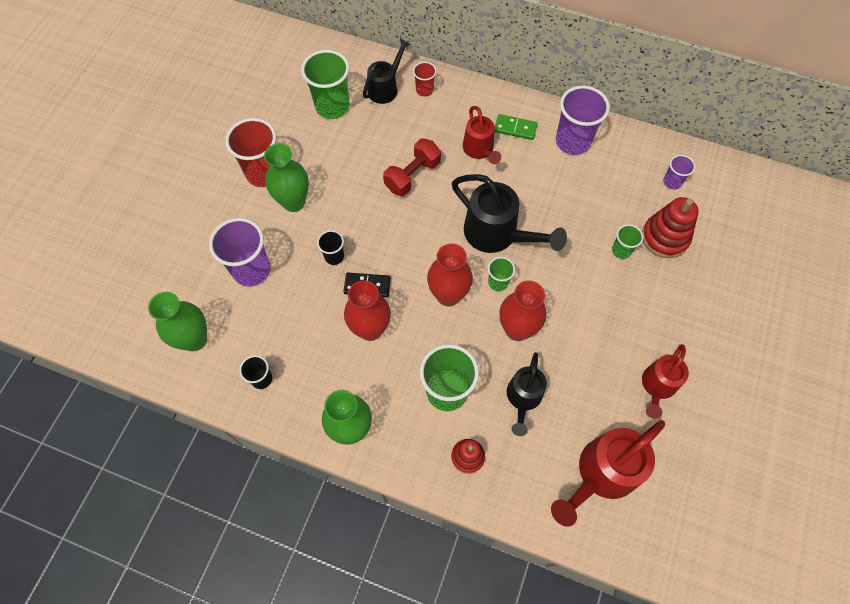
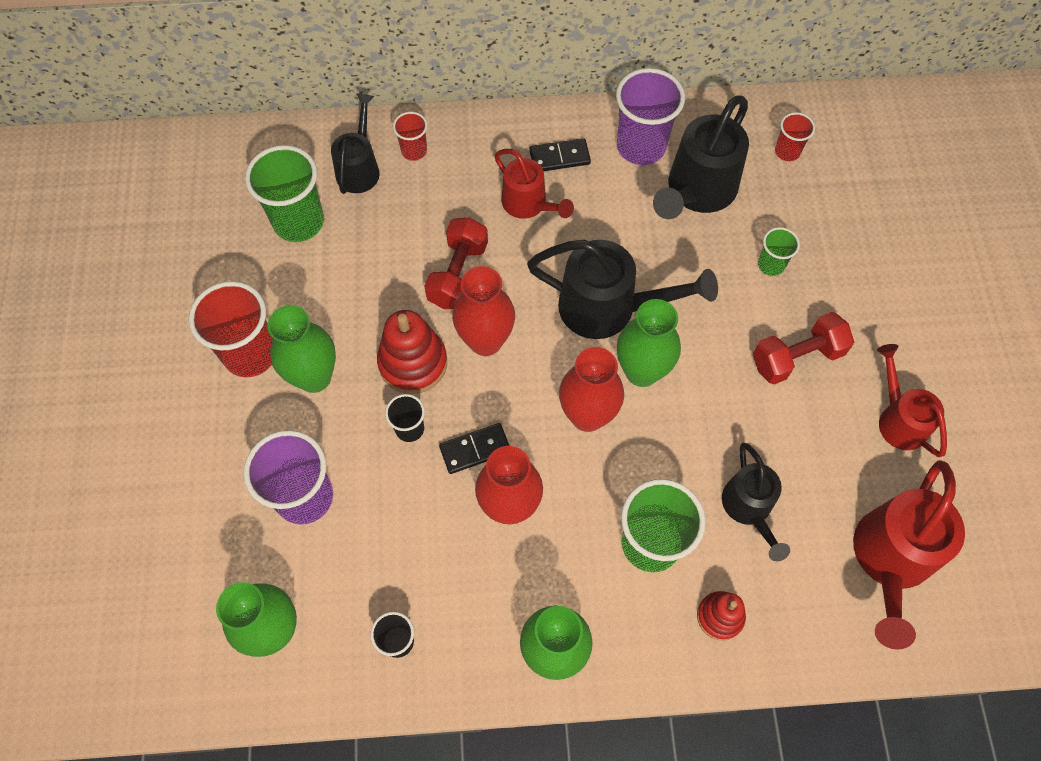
camera: 25 degrees left, 0 degrees up
green cup [488,257,515,291] -> green vase [617,299,681,387]
green domino [494,114,537,140] -> black domino [529,138,591,171]
red vase [499,281,546,341] -> red vase moved to [452,266,515,356]
red stacking toy [642,197,699,258] -> red stacking toy moved to [377,310,447,394]
red watering can [642,344,689,419] -> red watering can turned 150 degrees clockwise [877,344,947,457]
purple cup [663,155,695,190] -> red cup [775,112,815,161]
none -> black watering can [653,96,749,219]
none -> red dumbbell [753,312,854,384]

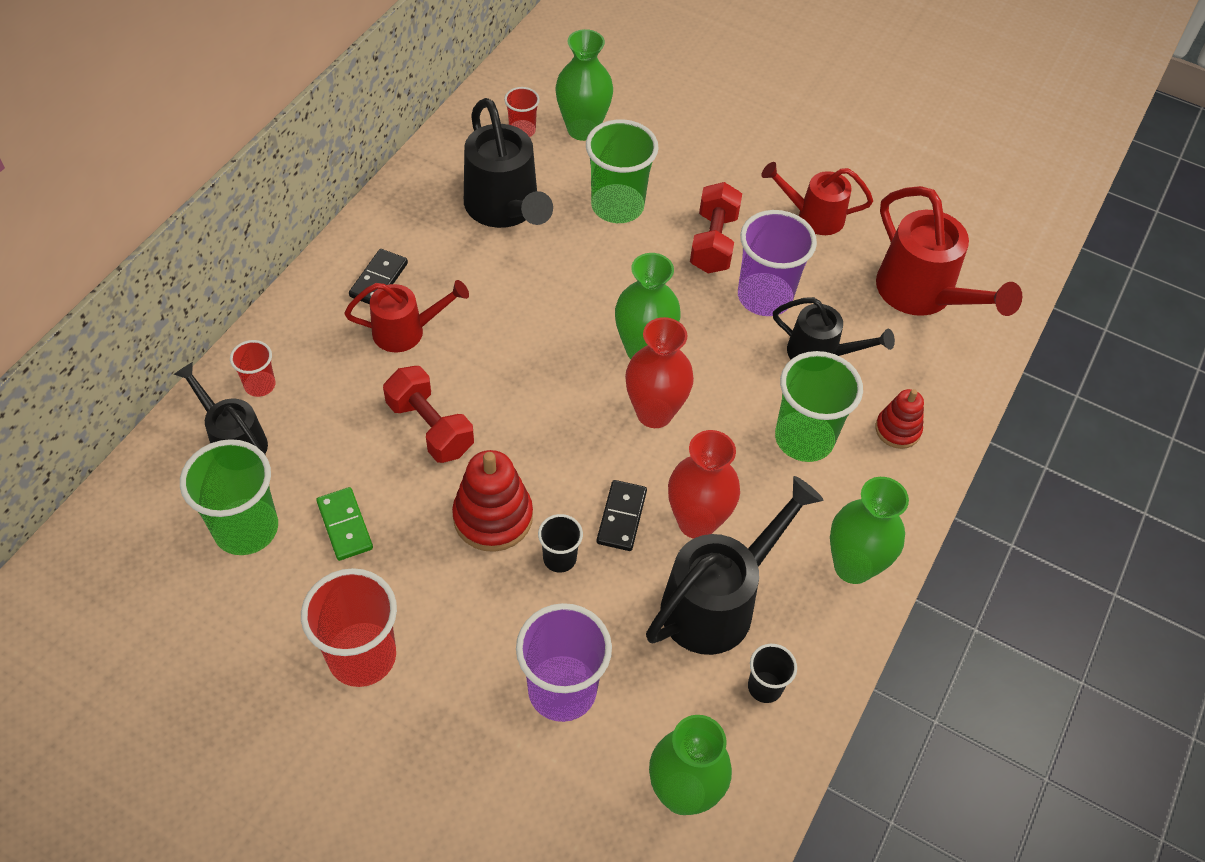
camera: 60 degrees left, 10 degrees down
green vase [267,305,336,393] -> green vase moved to [556,29,613,141]
red vase [452,266,515,356] -> none
black watering can [527,240,718,339] -> black watering can moved to [646,476,824,655]
purple cup [616,68,685,165] -> purple cup moved to [738,210,817,316]
green cup [758,227,800,276] -> green cup [586,119,659,223], size x1.93
none -> green domino [316,487,373,561]

